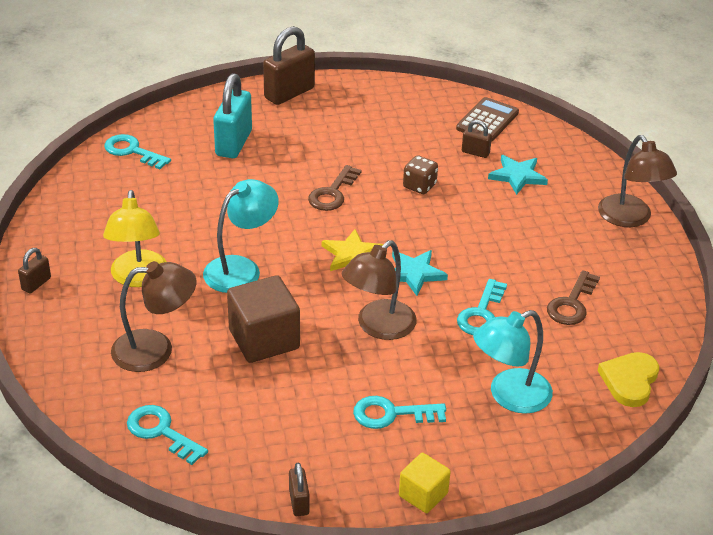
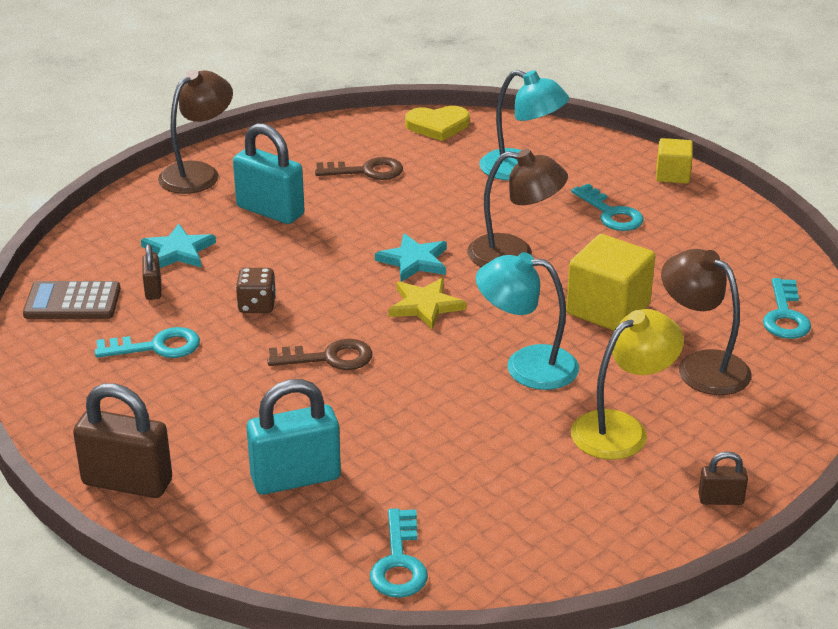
camera: 120 degrees left, 5 degrees down
brown cube [227,275,300,363] -> yellow cube [566,234,655,331]
brown padlock [289,463,309,516] -> none
turquoise key [457,279,507,335] -> turquoise key moved to [95,327,200,358]
none -> turquoise padlock [233,123,304,224]

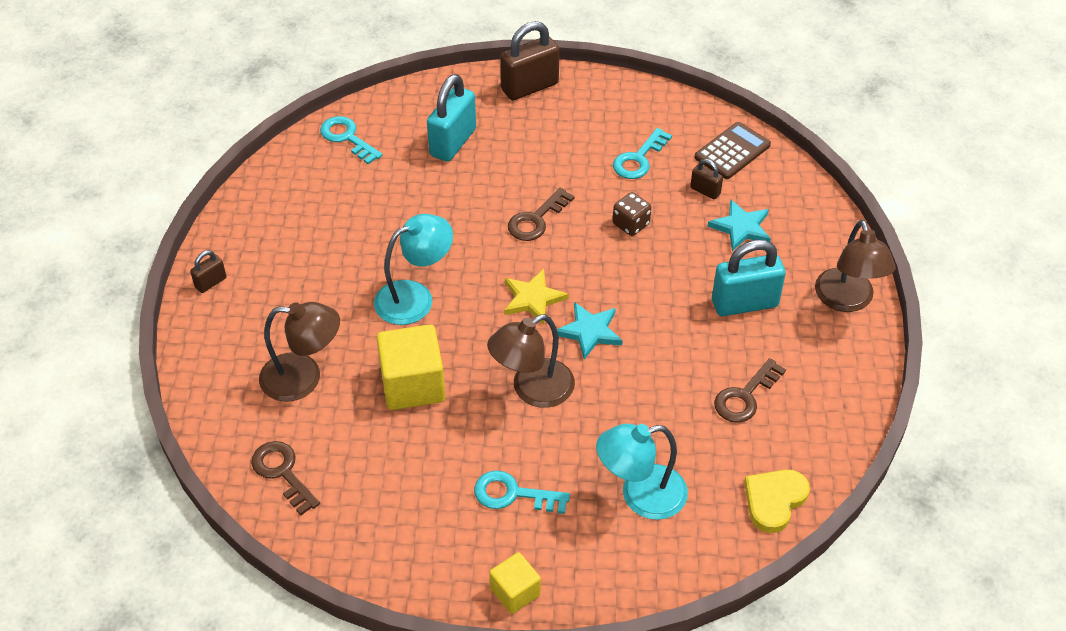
camera: 135 degrees right, 15 degrees up
yellow lamp [571,309,684,460] -> none
turquoise key [763,278,811,339] -> brown key [251,441,320,515]

